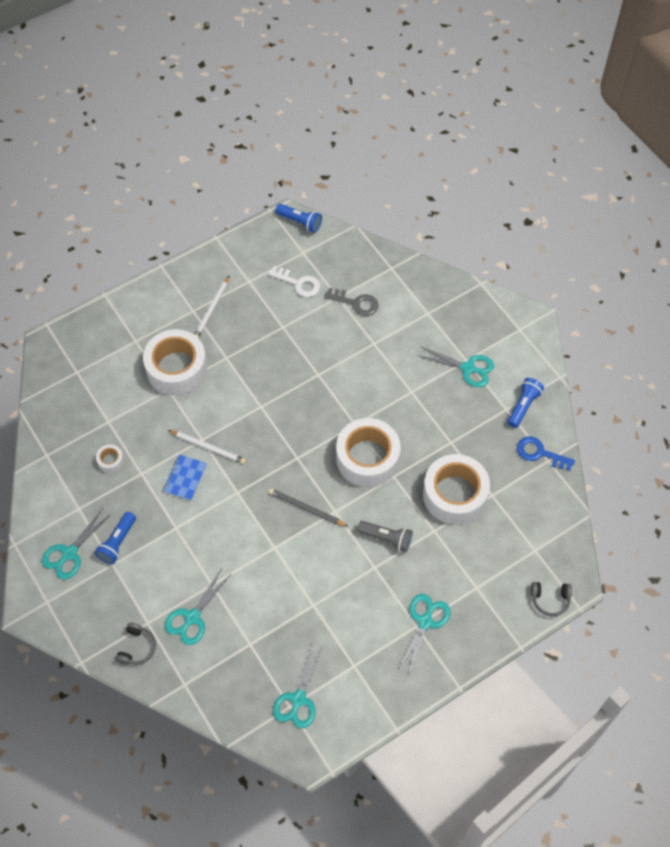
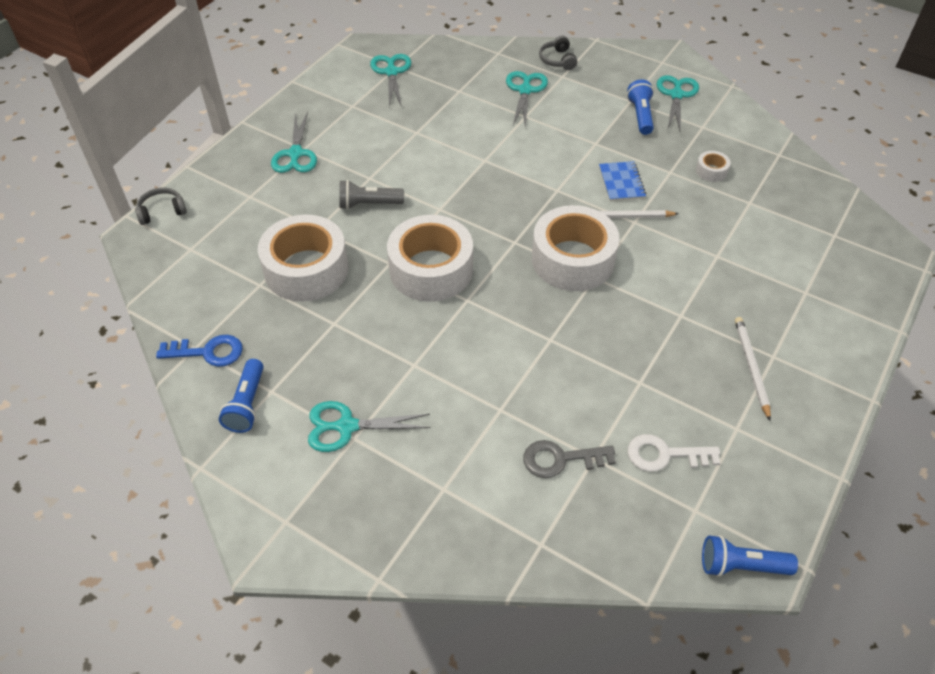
camera: 155 degrees right, 10 degrees down
white tape [143,329,207,395] -> white tape moved to [532,205,619,291]
grey pencil [269,488,349,527] -> none

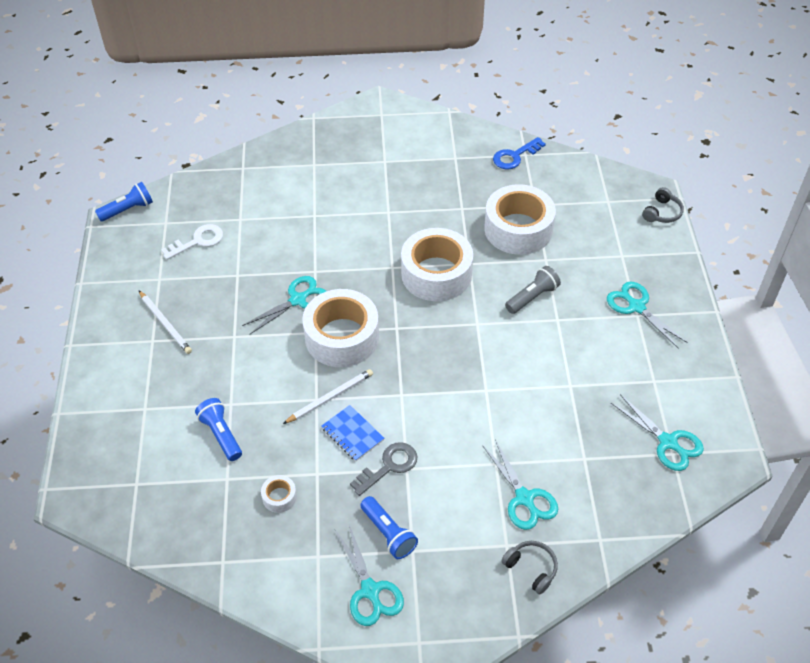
camera: 145 degrees right, 0 degrees up
blue flashlight [219,359,264,433] -> blue flashlight moved to [195,398,242,461]
turquoise scissors [308,401,431,452] -> turquoise scissors moved to [242,276,326,335]
grey key [523,440,616,478] -> grey key moved to [350,442,417,496]

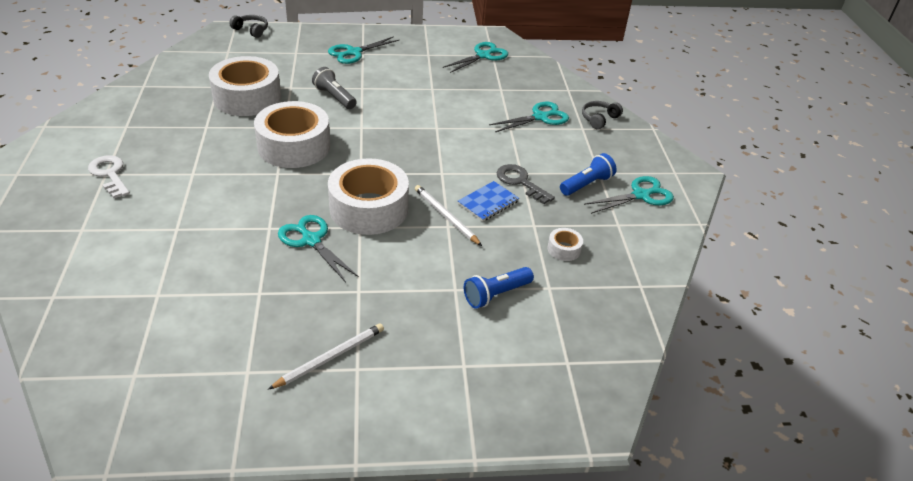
camera: 95 degrees left, 10 degrees down
blue flashlight [95,182,153,222] -> none
white key [161,224,223,260] -> white key moved to [88,155,130,198]
blue key [493,137,546,169] -> none

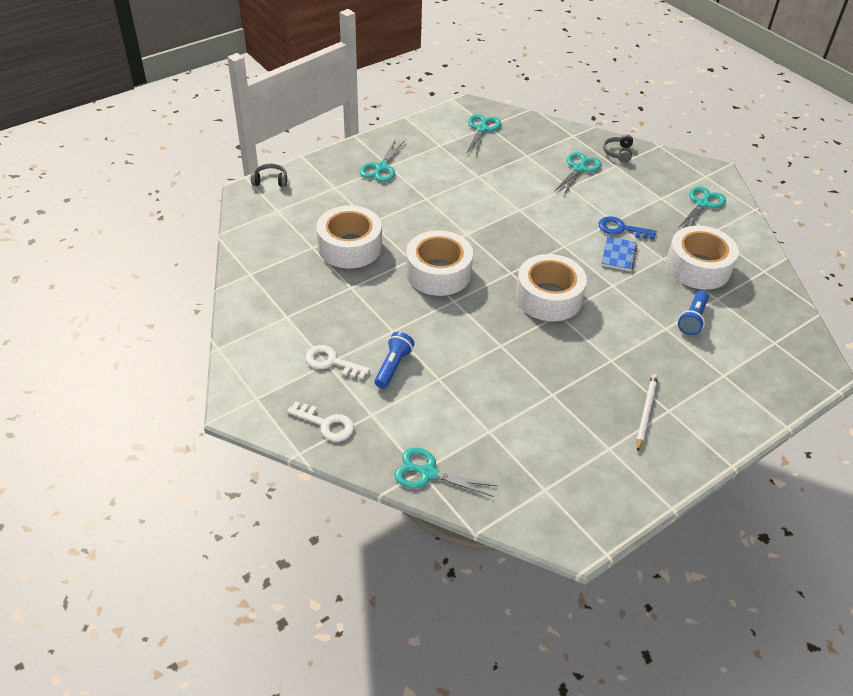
camera: 30 degrees left, 5 degrees up
turquoise scissors [278,215,359,282] -> turquoise scissors moved to [394,447,497,497]
grey flashlight [312,67,357,109] -> none
white pencil [415,185,482,246] -> none
grey key [497,164,555,204] -> blue key [599,216,657,240]
white tape [547,228,583,261] -> white tape [666,226,739,290], size x2.42
blue flashlight [560,153,617,196] -> blue flashlight moved to [375,332,415,389]
none -> white key [287,401,354,442]

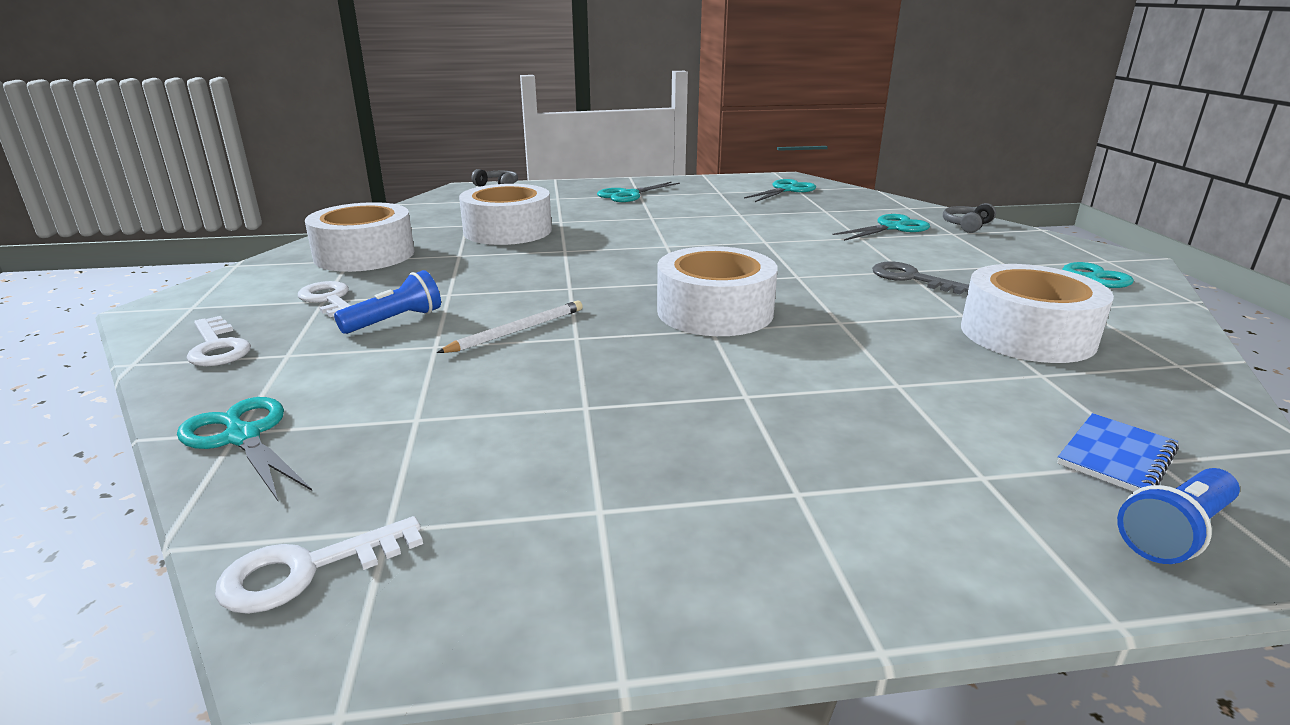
camera: 30 degrees right, 20 degrees down
white tape [406,230,473,296] -> white tape moved to [305,202,415,272]
blue key [599,216,657,240] -> grey key [872,262,969,294]
blue notebook [601,236,637,271] -> blue notebook moved to [1057,413,1179,492]
white pencil [636,374,658,452] -> white pencil moved to [437,301,583,353]
blue flashlight [678,291,709,335] -> blue flashlight moved to [1117,468,1240,564]
none -> white key [215,516,423,614]

